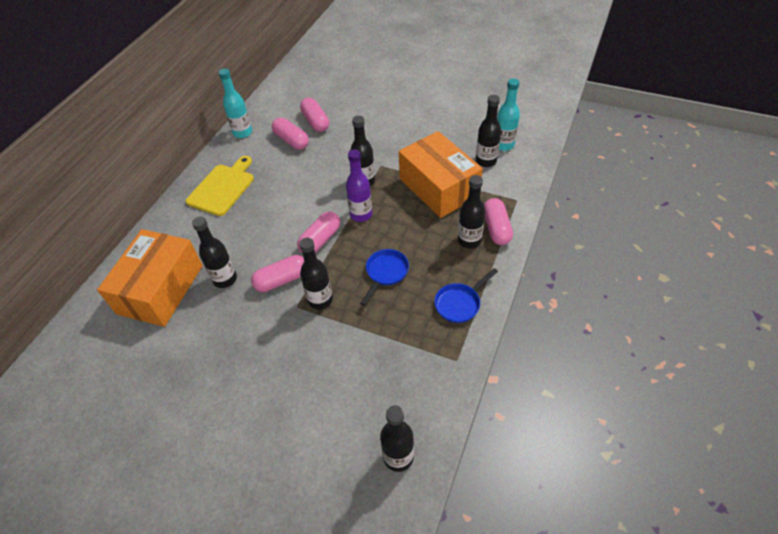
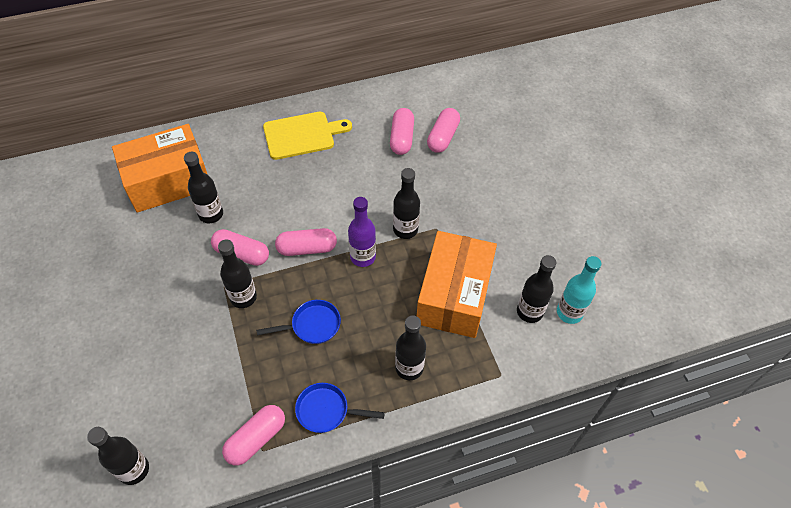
camera: 45 degrees right, 5 degrees up
turquoise bottle [219,69,252,138] -> none
pink capsule [484,198,513,245] -> pink capsule moved to [222,405,285,466]

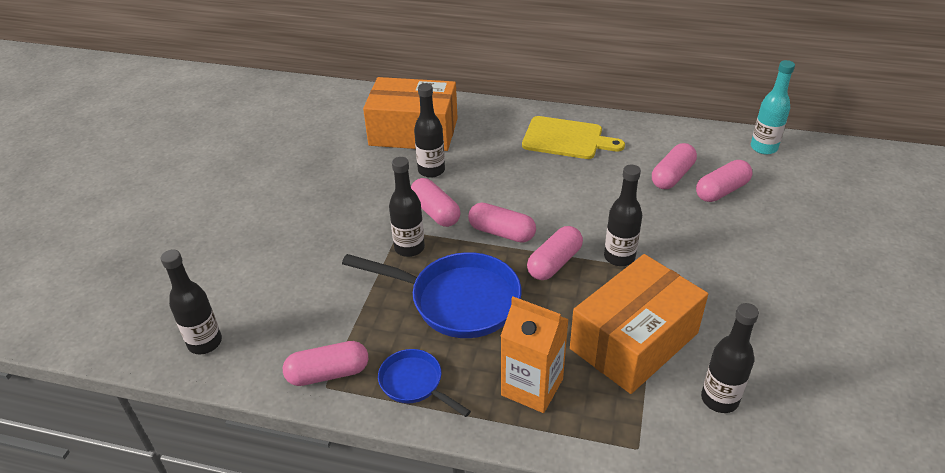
camera: 35 degrees right, 15 degrees down
blue pan [256,300,341,344] -> blue pan [342,252,522,338], size x1.86
purple bottle [348,197,376,267] -> pink capsule [527,226,583,280]
black bottle [395,315,426,380] -> orange carton [501,297,569,413]
turquoise bottle [557,256,601,324] -> turquoise bottle moved to [751,60,795,155]

